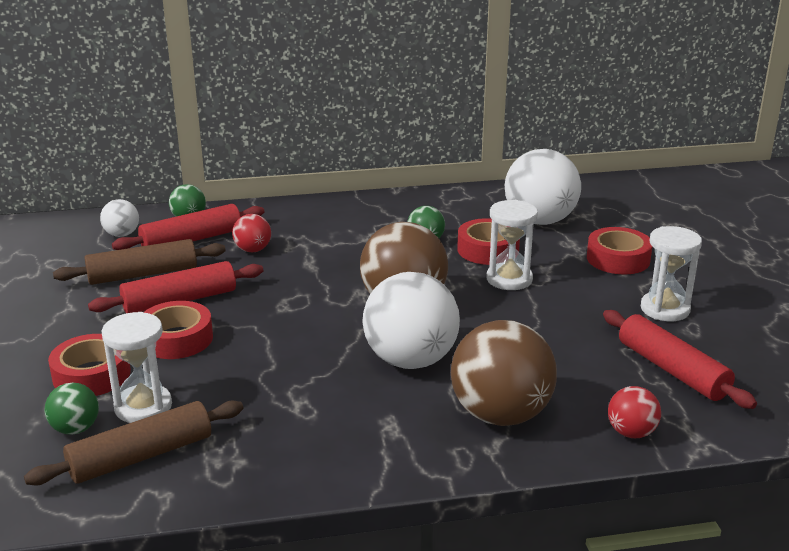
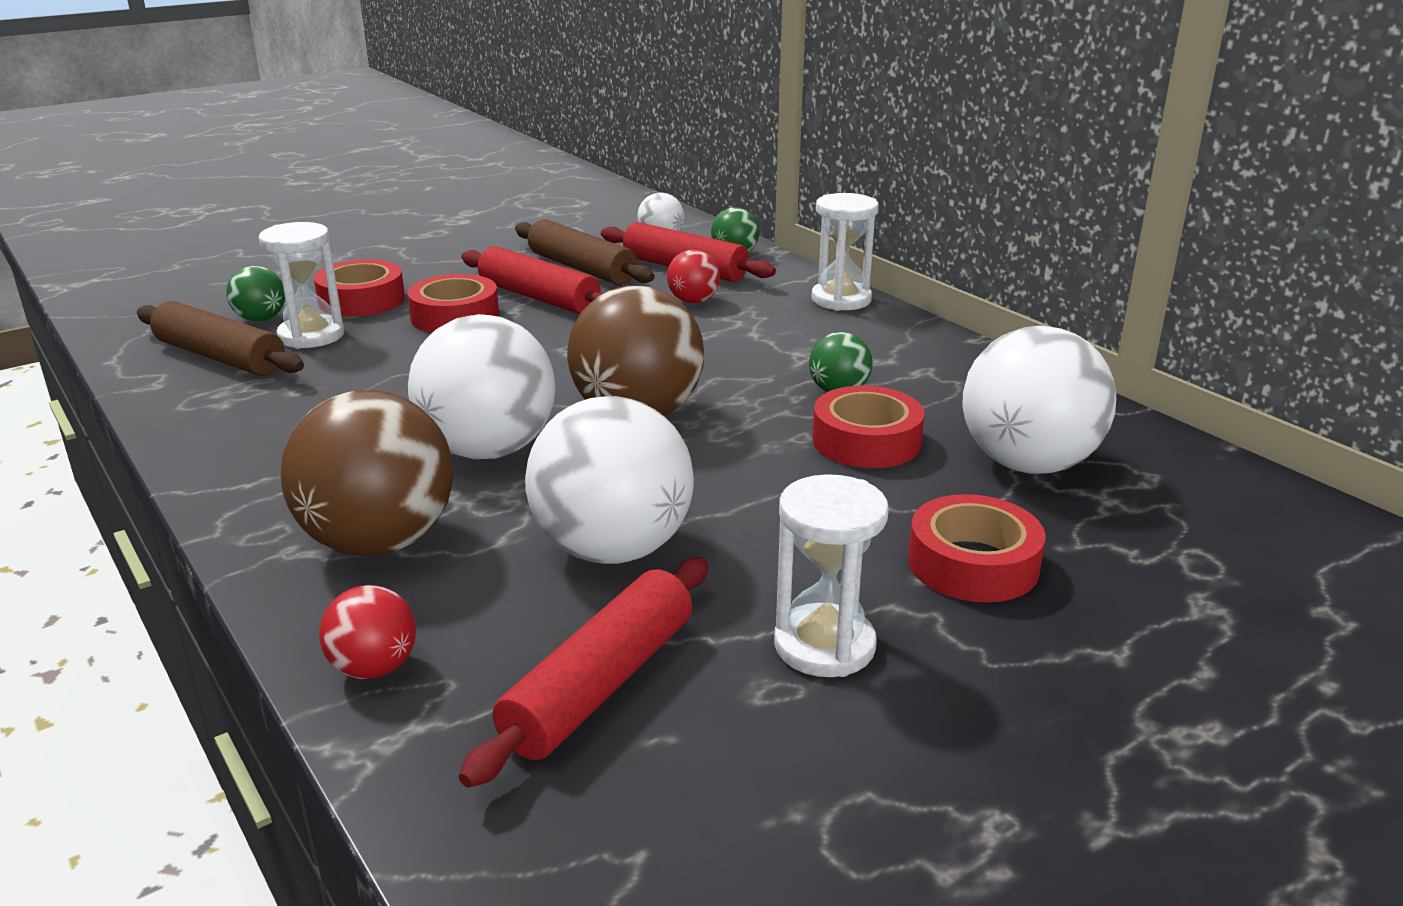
camera: 65 degrees right, 0 degrees up
white hourglass [487,200,538,290] -> white hourglass moved to [811,193,879,311]
none -> white ball [525,396,694,564]

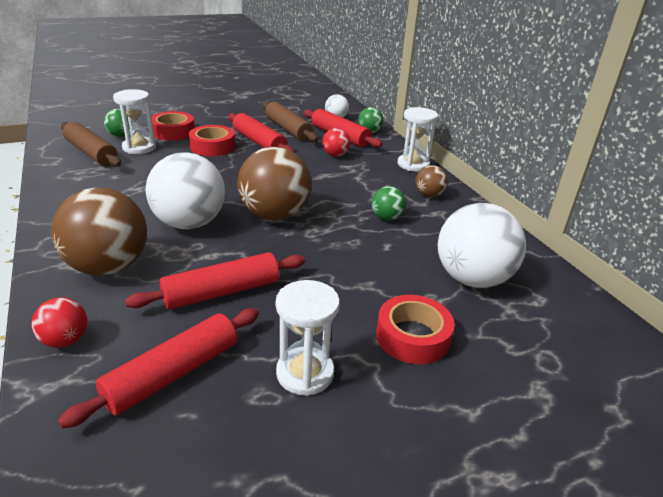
camera: 10 degrees right, 5 degrees up
white ball [525,396,694,564] -> red rolling pin [125,252,305,310]
red tape [812,386,924,468] -> none
none -> brown ball [416,165,448,197]

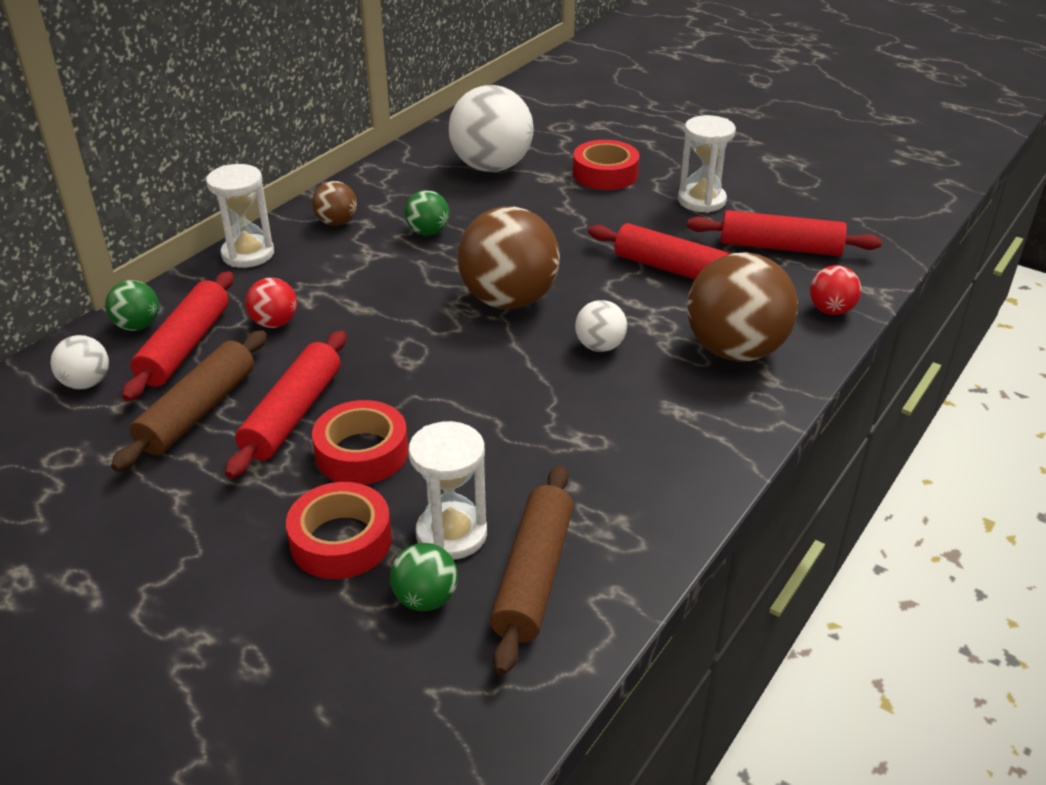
camera: 120 degrees left, 5 degrees up
white ball [145,152,225,229] -> white ball [575,300,627,352], size x0.49

